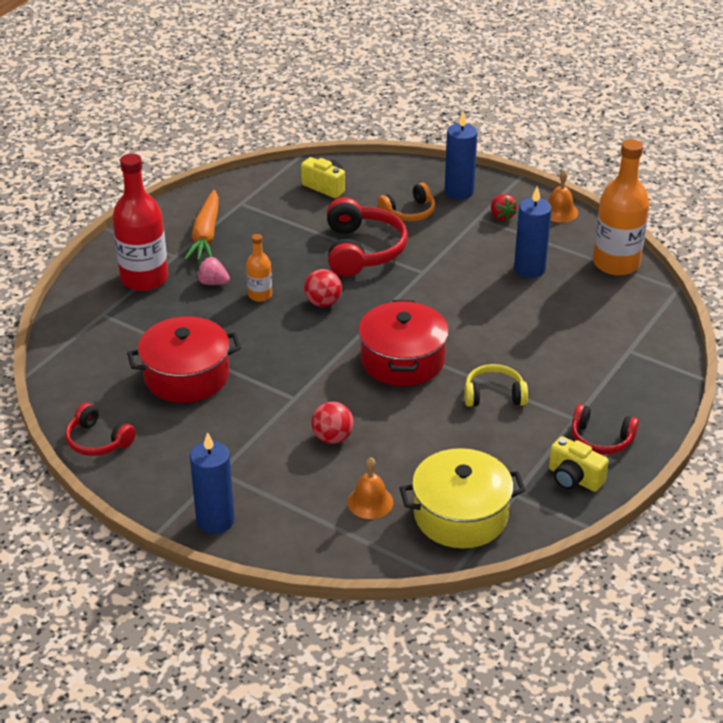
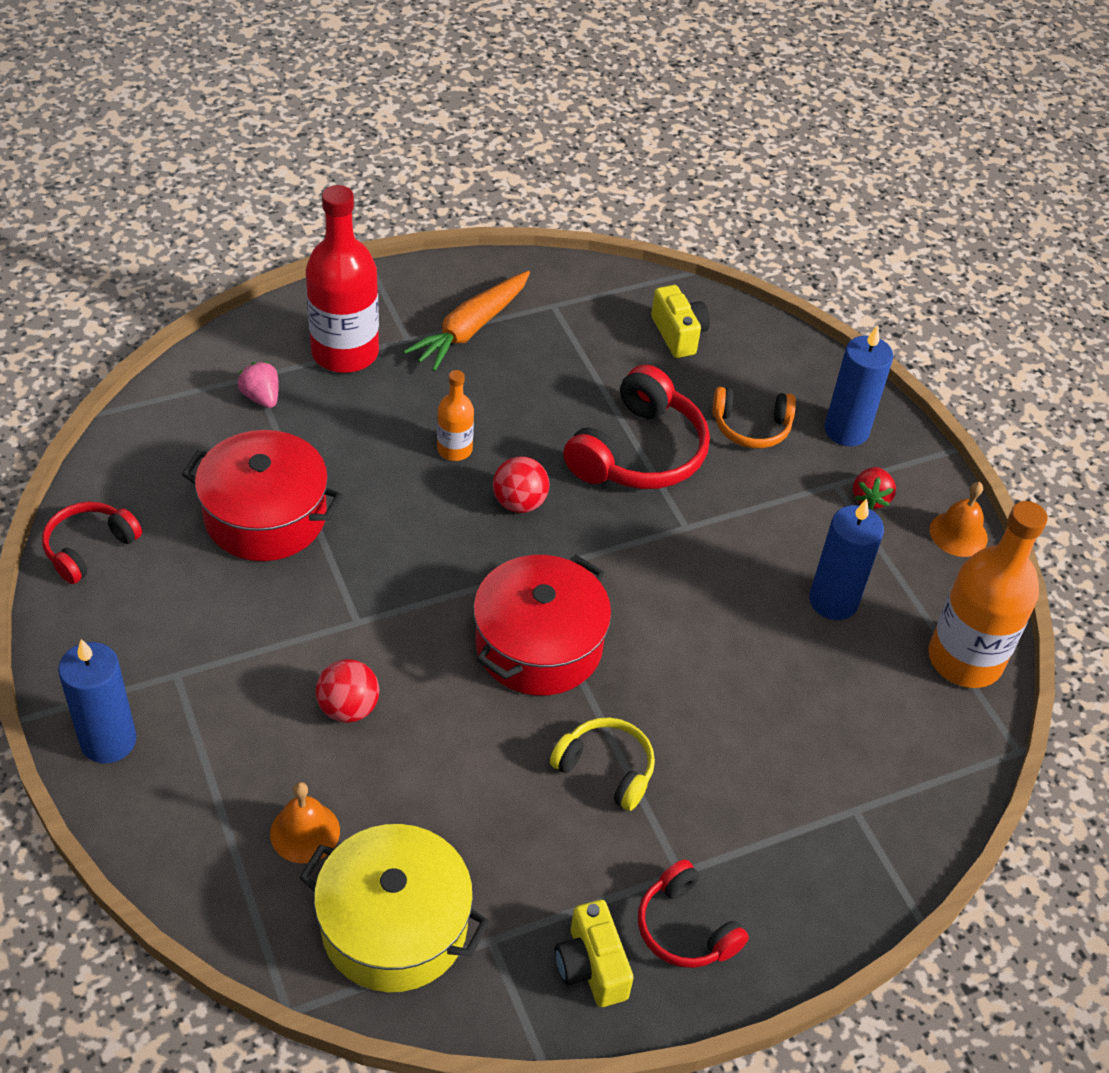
camera: 30 degrees right, 10 degrees up
red headphones [65,403,136,456] -> red headphones turned 60 degrees clockwise [42,502,142,584]
pink strawberry [197,257,230,285] -> pink strawberry moved to [237,362,279,408]

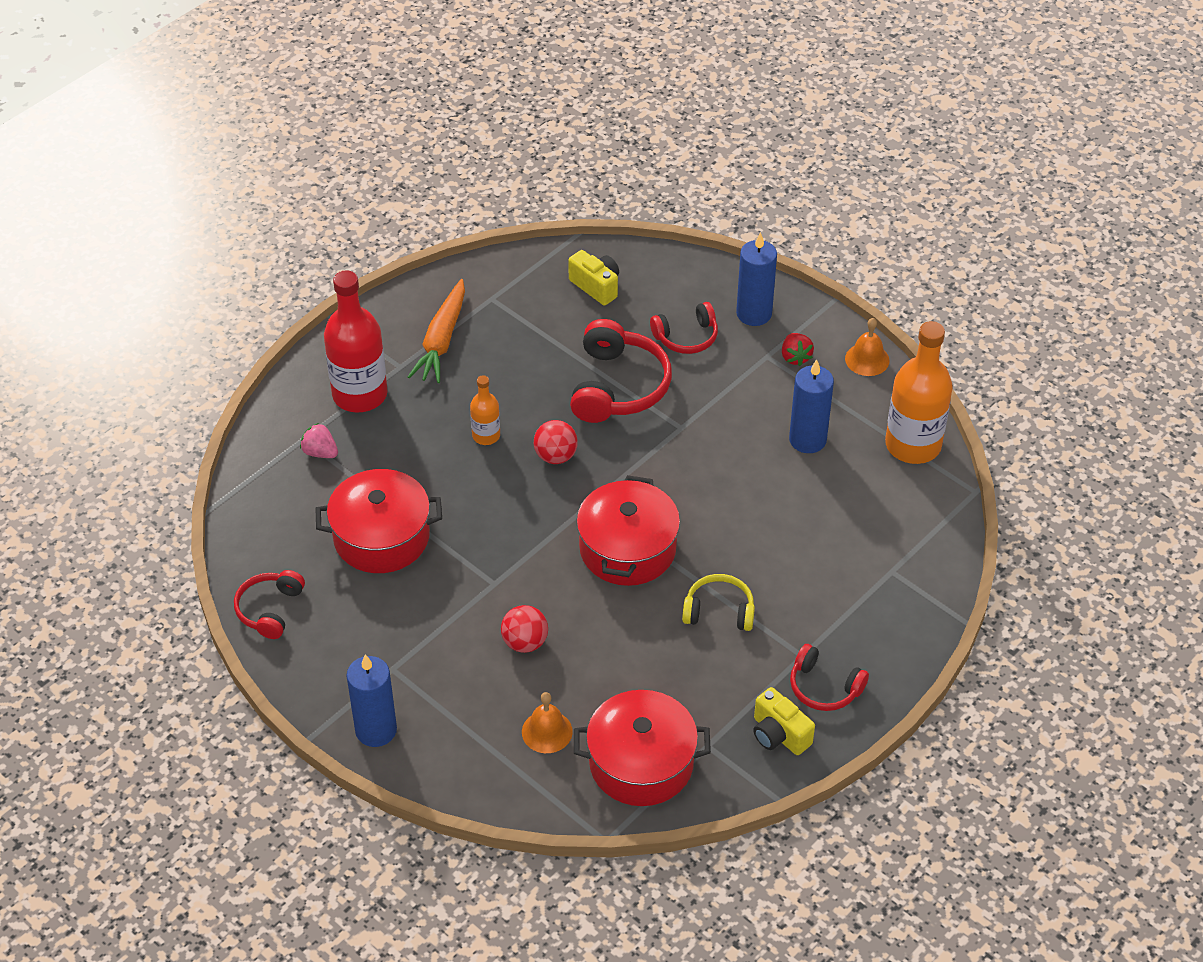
camera: 20 degrees left, 0 degrees up
yellow pot [299,824,490,992] -> red pot [574,690,711,806]
orange headphones [713,387,796,448] -> red headphones [650,302,718,354]

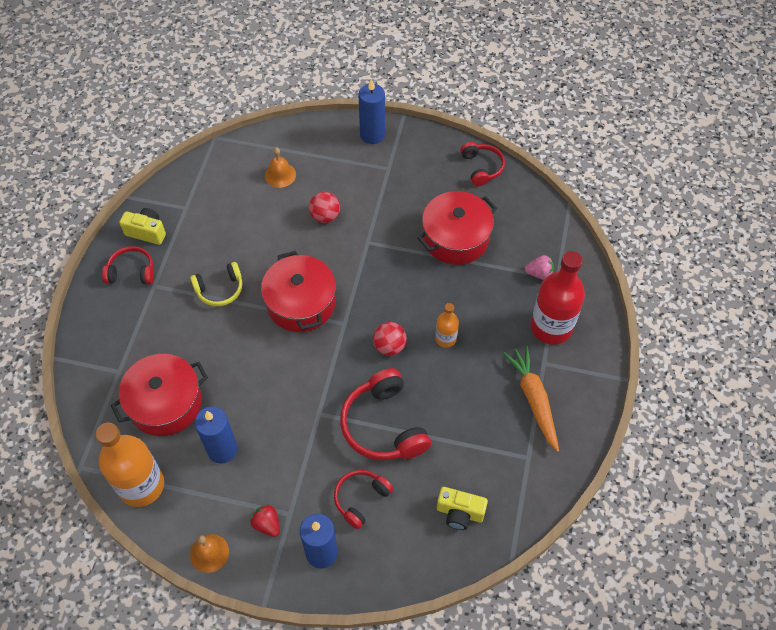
camera: 150 degrees right, 10 degrees up
red pot [574,690,711,806] -> red pot moved to [111,354,208,436]

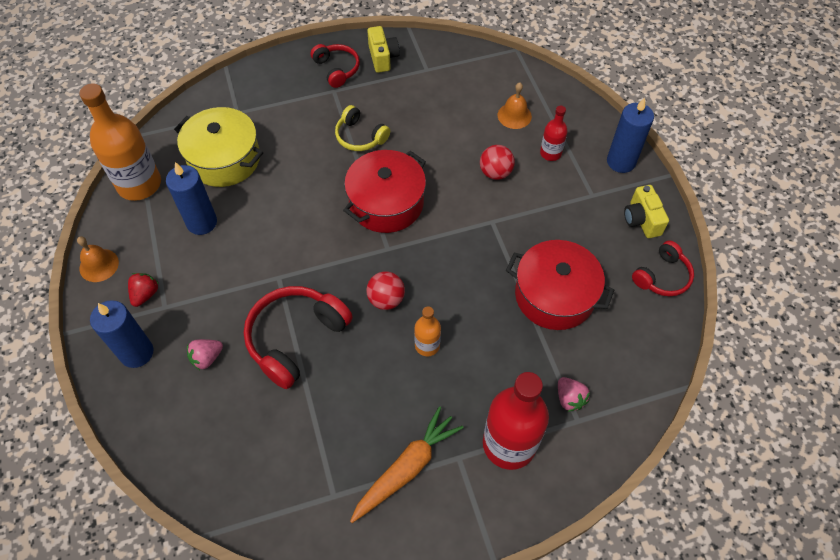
camera: 60 degrees right, 0 degrees up
red pot [111,354,208,436] -> yellow pot [174,107,263,187]
red headphones [334,470,393,529] -> pink strawberry [187,339,223,370]
yellow camera [437,487,488,530] -> yellow camera moved to [624,185,669,238]
none -> red bottle [540,106,568,161]

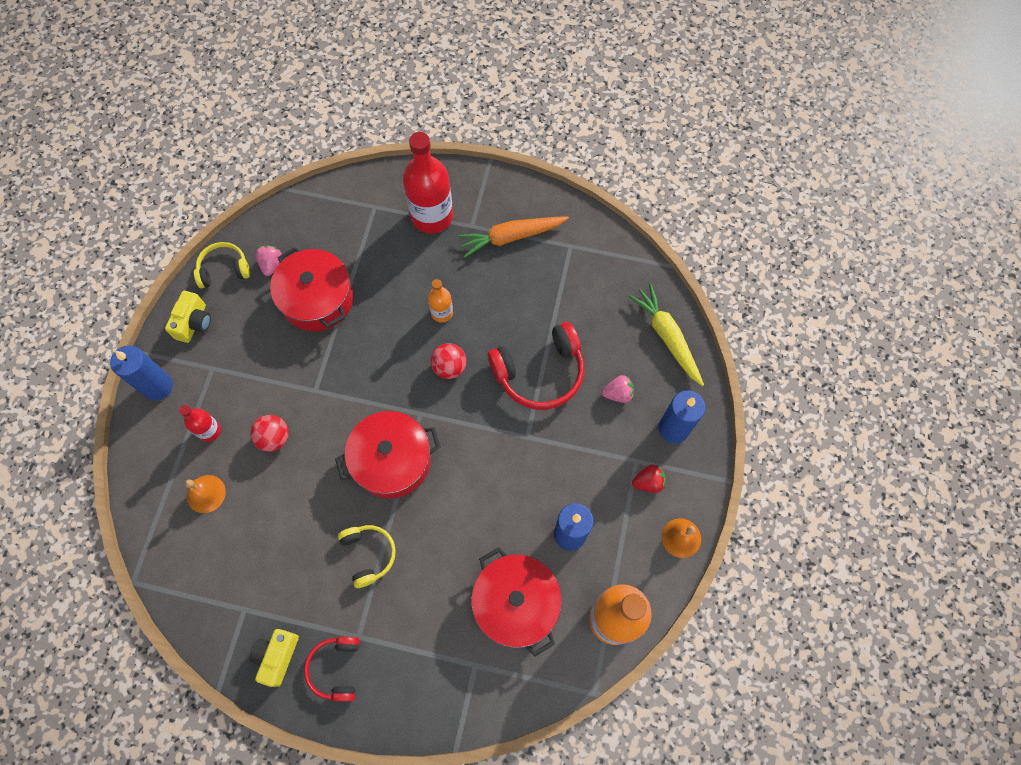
camera: 150 degrees left, 10 degrees up
red strawberry [128,273,159,307] -> red strawberry turned 150 degrees counterclockwise [632,464,666,493]
yellow pot [174,107,263,187] -> red pot [471,547,562,657]
pink strawberry [558,377,590,412] -> pink strawberry moved to [255,245,282,276]
red headphones [632,240,694,296] -> yellow headphones [194,242,250,288]
none -> yellow carrot [628,284,704,386]

